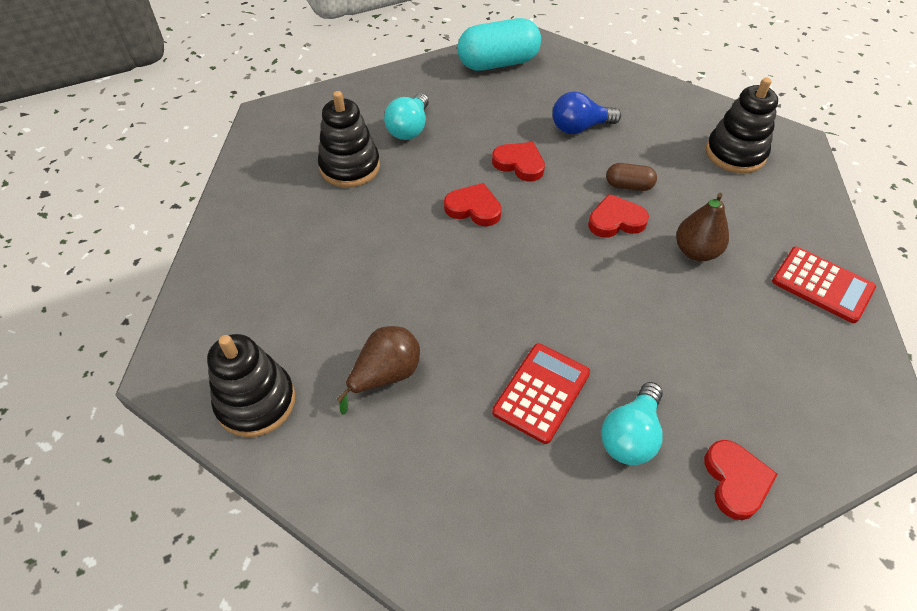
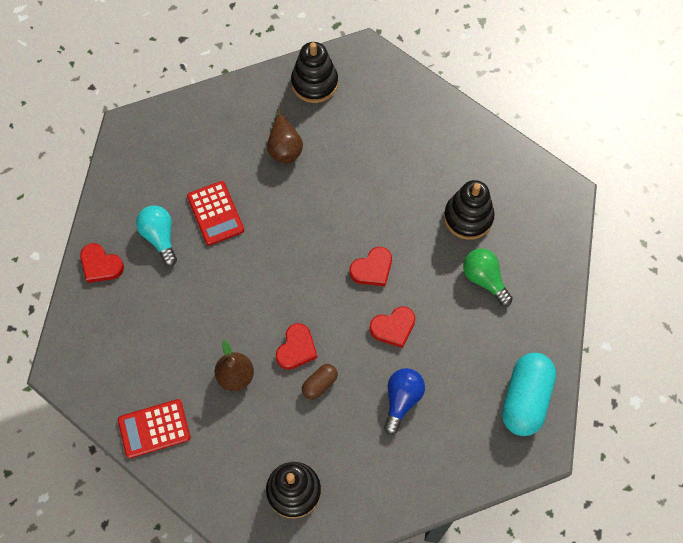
camera: 125 degrees right, 15 degrees up
turquoise light bulb [384,93,429,140] -> green light bulb [463,248,513,306]

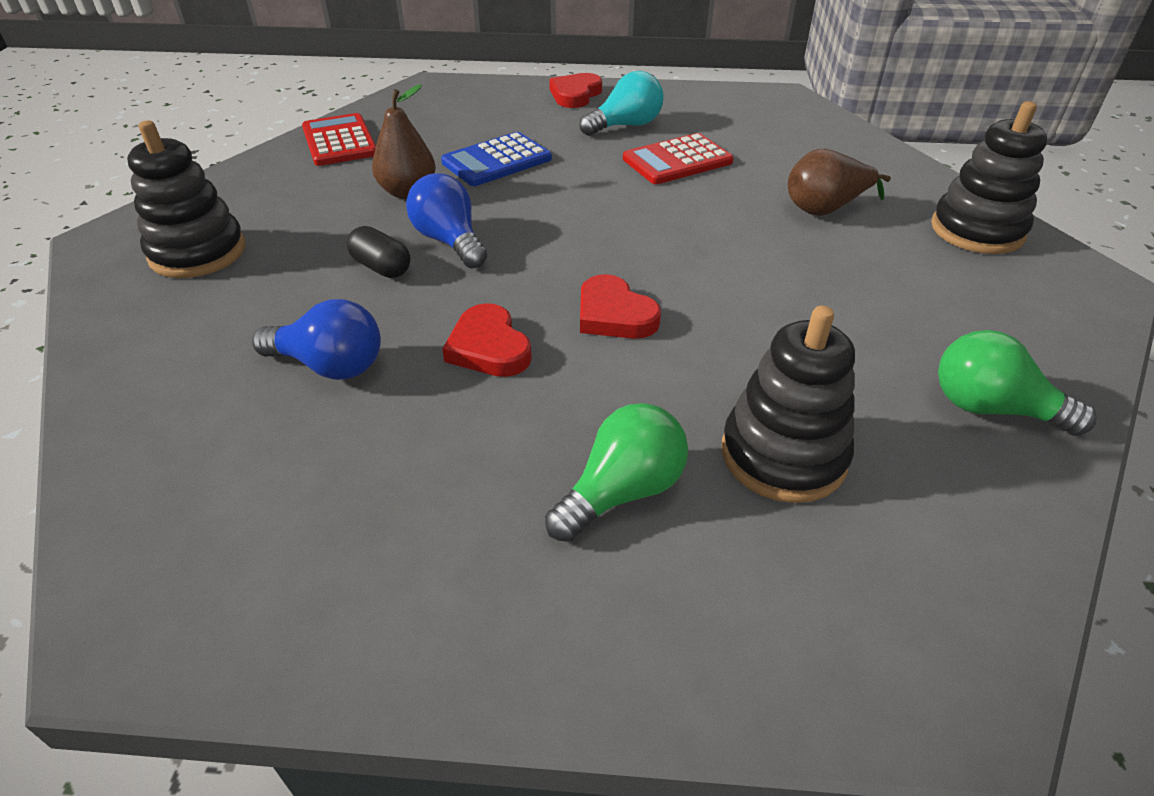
camera: 85 degrees right, 25 degrees down
red heart [276,323,317,370] -> blue light bulb [406,173,487,269]
brown capsule [302,364,338,399] -> black capsule [347,226,411,278]
turquoise capsule [502,353,556,436] -> none
none -> blue calculator [441,132,552,186]
none -> green light bulb [938,330,1096,436]

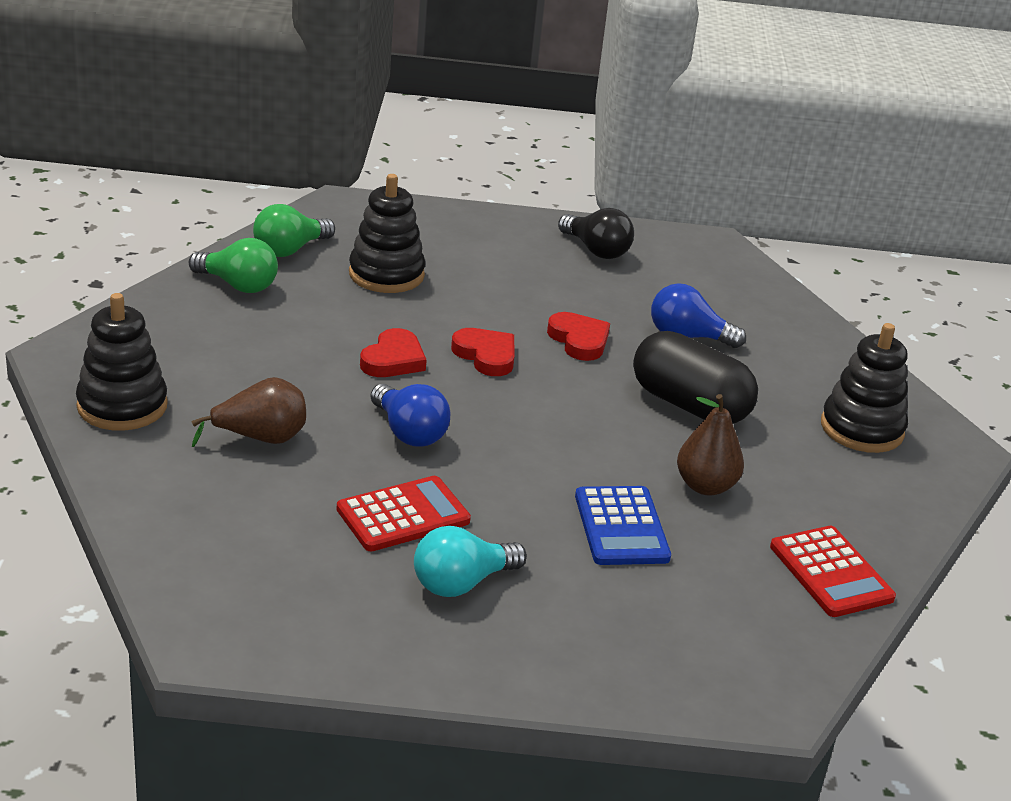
camera: 175 degrees right, 10 degrees down
black capsule [347,226,411,278] -> black capsule [633,331,758,424], size x2.02
blue light bulb [406,173,487,269] -> blue light bulb moved to [370,384,450,447]
blue calculator [441,132,552,186] -> blue calculator turned 120 degrees clockwise [575,486,671,565]
green light bulb [545,403,688,542] -> green light bulb moved to [253,204,335,257]
red heart [549,73,602,108] -> red heart moved to [360,328,427,377]
none -> black light bulb [558,208,634,259]

